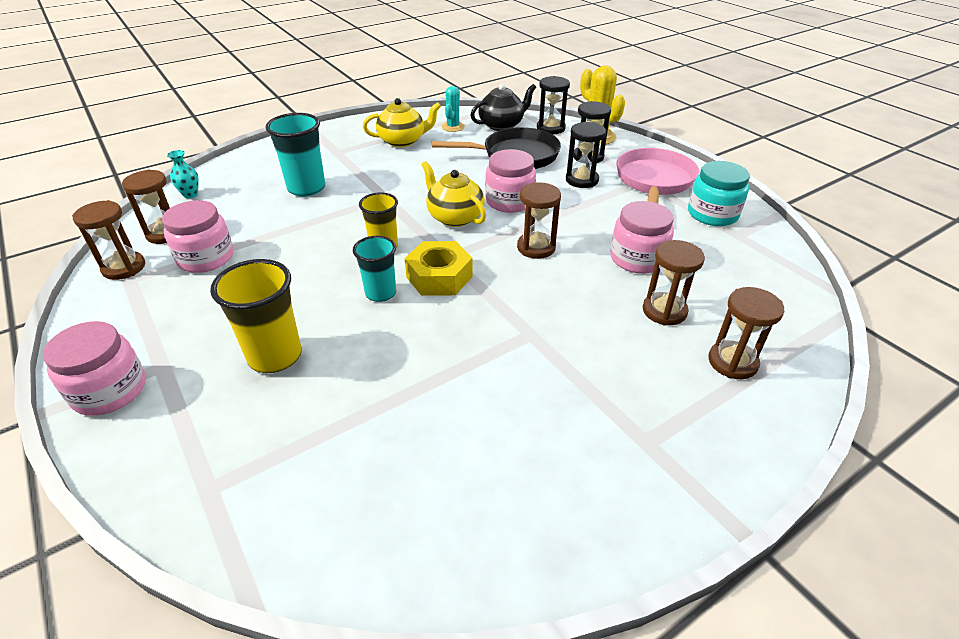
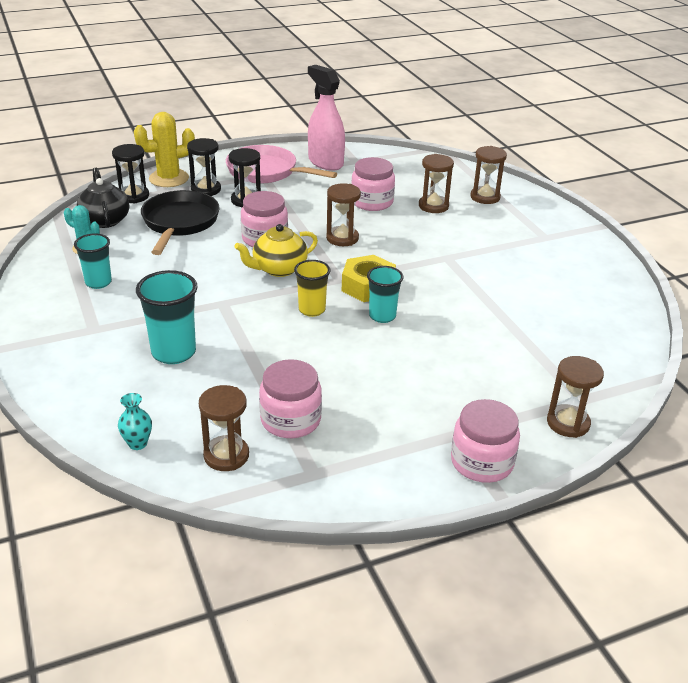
camera: 80 degrees left, 5 degrees down
brown hourglass [72,200,145,280] -> brown hourglass moved to [547,356,604,438]
yellow cup [210,259,302,373] -> none
yellow teapot [363,98,441,147] -> turquoise cup [74,233,112,289]
turquoise jar [688,161,750,226] -> pink spray bottle [308,65,345,171]

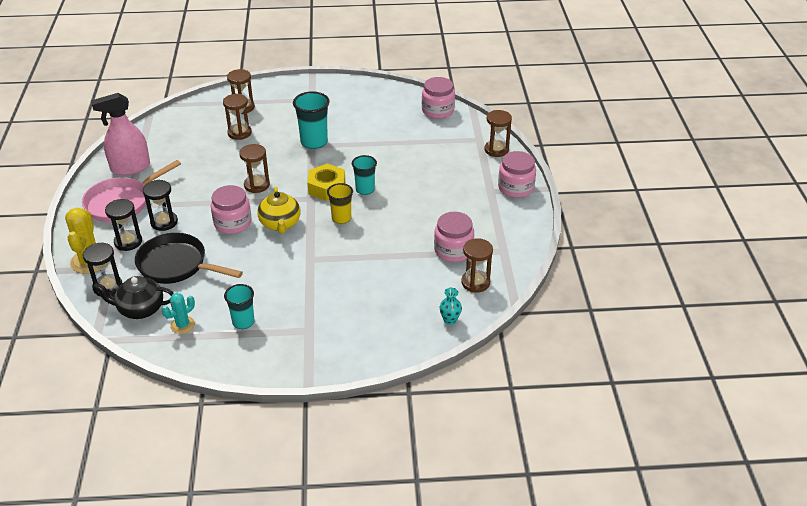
camera: 70 degrees left, 5 degrees up
turquoise cup [136,270,197,364] -> turquoise cup moved to [293,91,329,149]
pink jar [351,157,395,211] -> pink jar moved to [422,77,455,119]

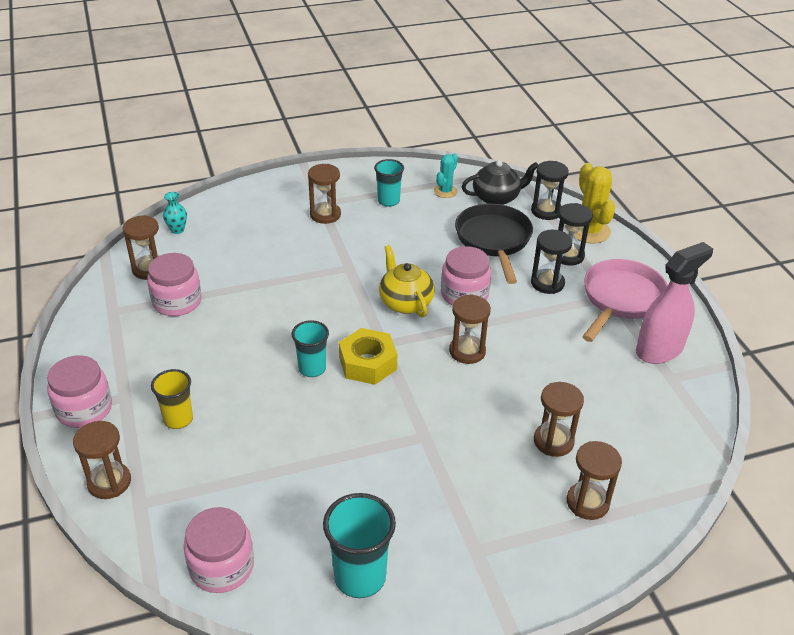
camera: 165 degrees right, 0 degrees up
black pan [135,233,243,284] -> black pan turned 105 degrees counterclockwise [455,204,533,284]
turquoise cup [293,91,329,149] -> turquoise cup moved to [323,493,396,598]
yellow cup [327,183,353,224] -> yellow cup moved to [151,369,193,429]
none -> brown hourglass [308,164,341,224]

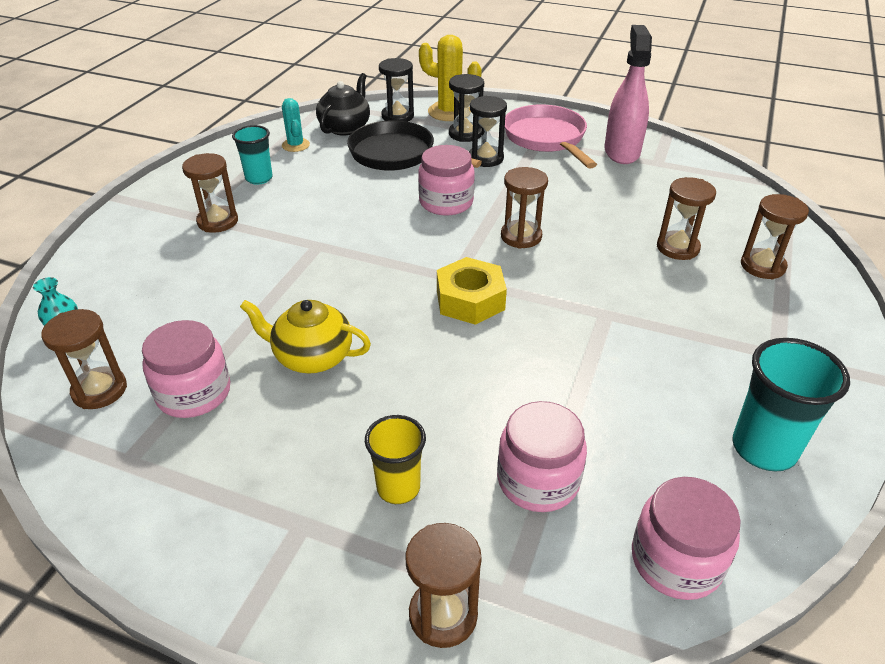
camera: 50 degrees left, 0 degrees up
pink jar [47,355,112,428] -> pink jar moved to [497,401,587,512]
turquoise cup [292,320,329,377] -> none
yellow teapot [379,245,435,317] -> yellow teapot moved to [240,300,371,373]

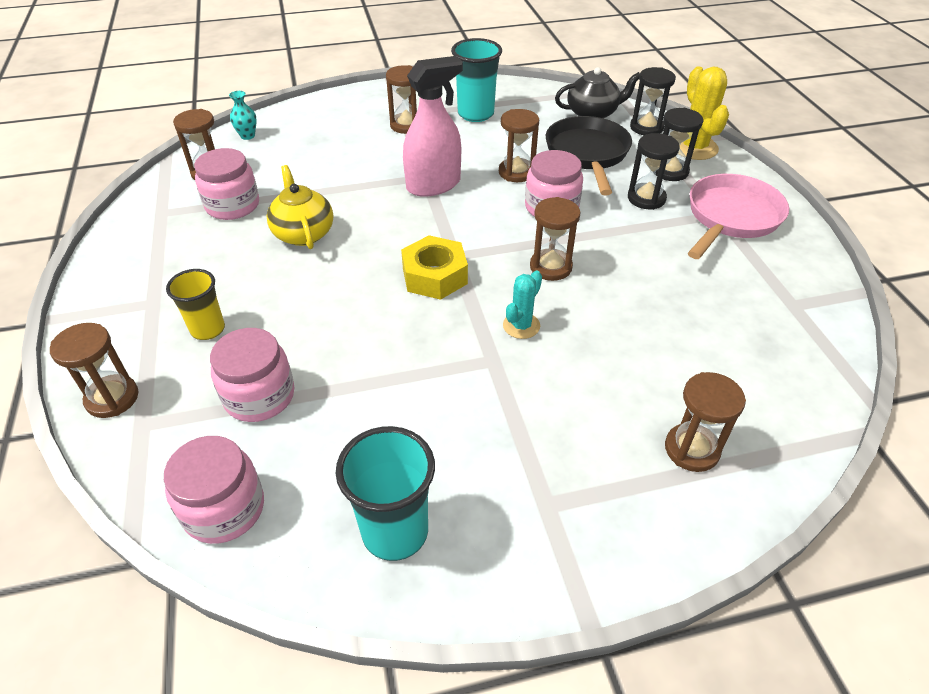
camera: 55 degrees right, 5 degrees up
turquoise cup [232,125,273,185] -> turquoise cup [451,38,502,122], size x1.53
turquoise cactus [282,98,310,152] -> turquoise cactus moved to [503,270,542,339]
pink spray bottle [604,25,652,164] -> pink spray bottle moved to [403,56,463,197]
brown hourglass [657,177,716,260] -> brown hourglass moved to [499,109,539,182]

